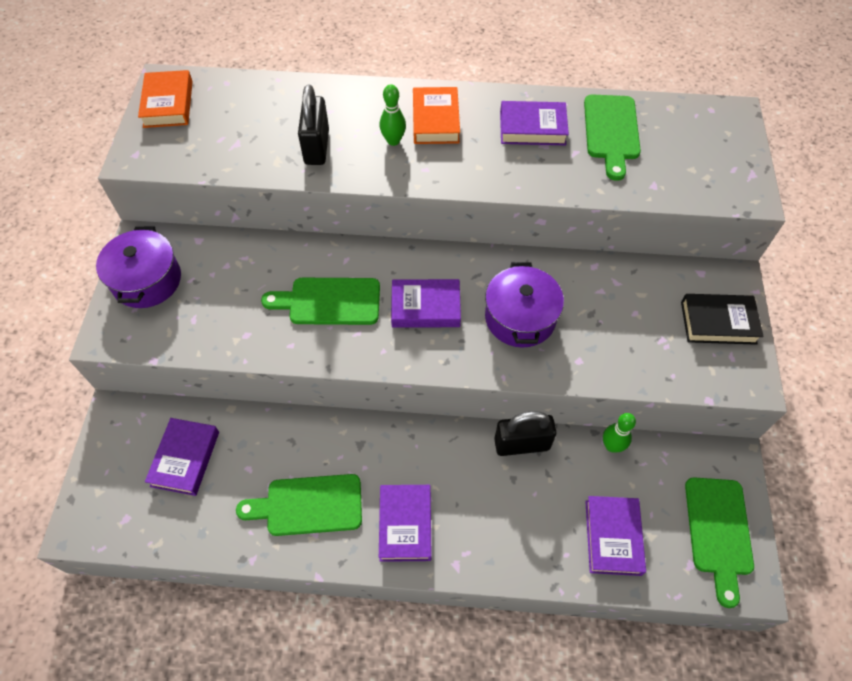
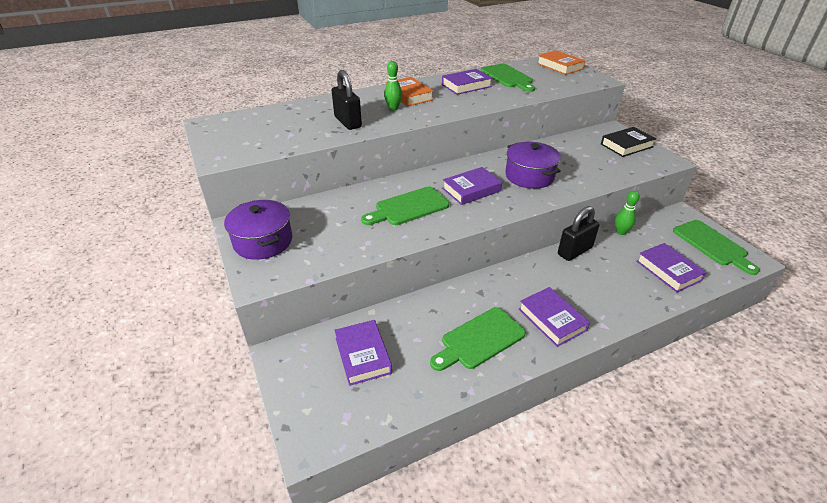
camera: 30 degrees left, 20 degrees down
orange book [138,70,193,128] -> orange book moved to [537,50,585,75]

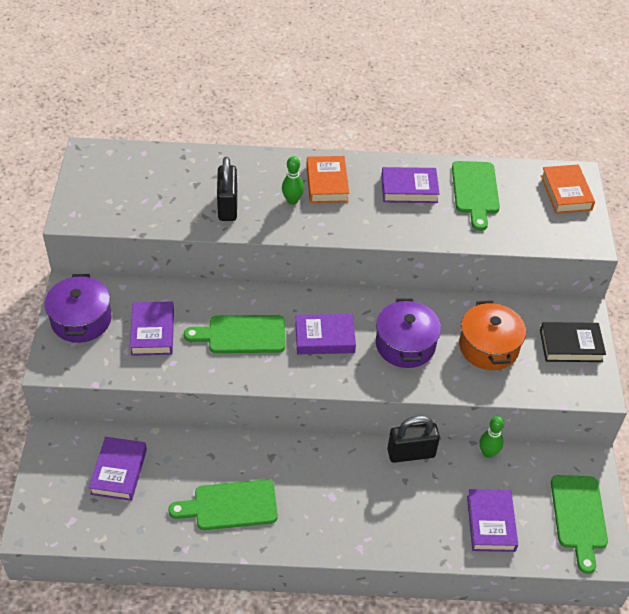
camera: 25 degrees right, 10 degrees up
purple book [519,287,590,347] -> purple book moved to [130,302,174,356]
none -> orange pot [459,300,526,370]

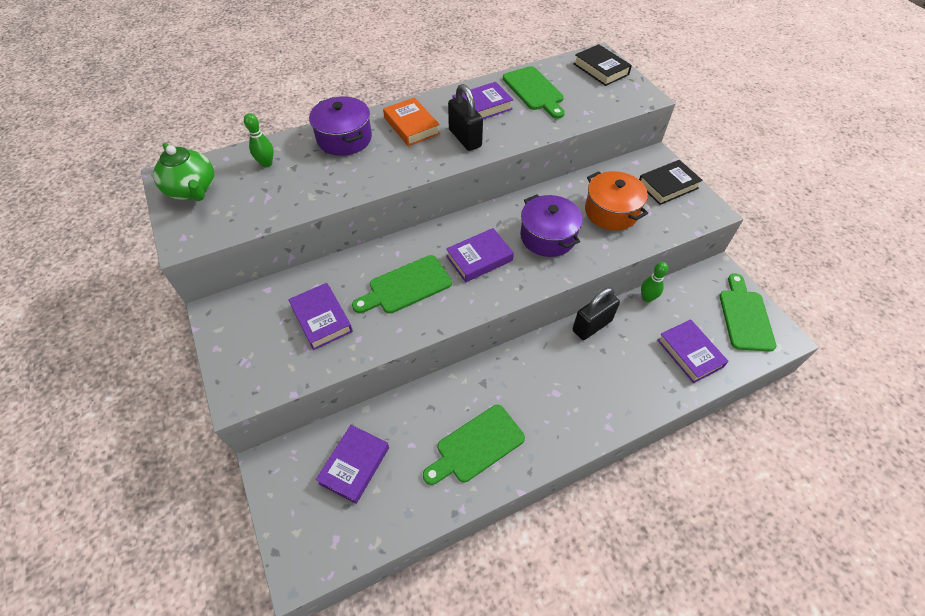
camera: 25 degrees left, 5 degrees up
purple pot [45,274,112,343] -> purple pot moved to [309,96,372,156]
purple book [89,437,147,501] -> purple book turned 45 degrees clockwise [316,425,389,504]
black padlock [217,157,237,221] -> black padlock moved to [448,84,483,151]
green bowling pin [282,156,304,205] -> green bowling pin moved to [244,113,274,167]
orange book [541,165,595,214] -> black book [574,44,632,86]
green cutting board [551,475,608,574] -> green cutting board turned 150 degrees counterclockwise [719,273,776,352]
none -> green teapot [153,143,214,201]

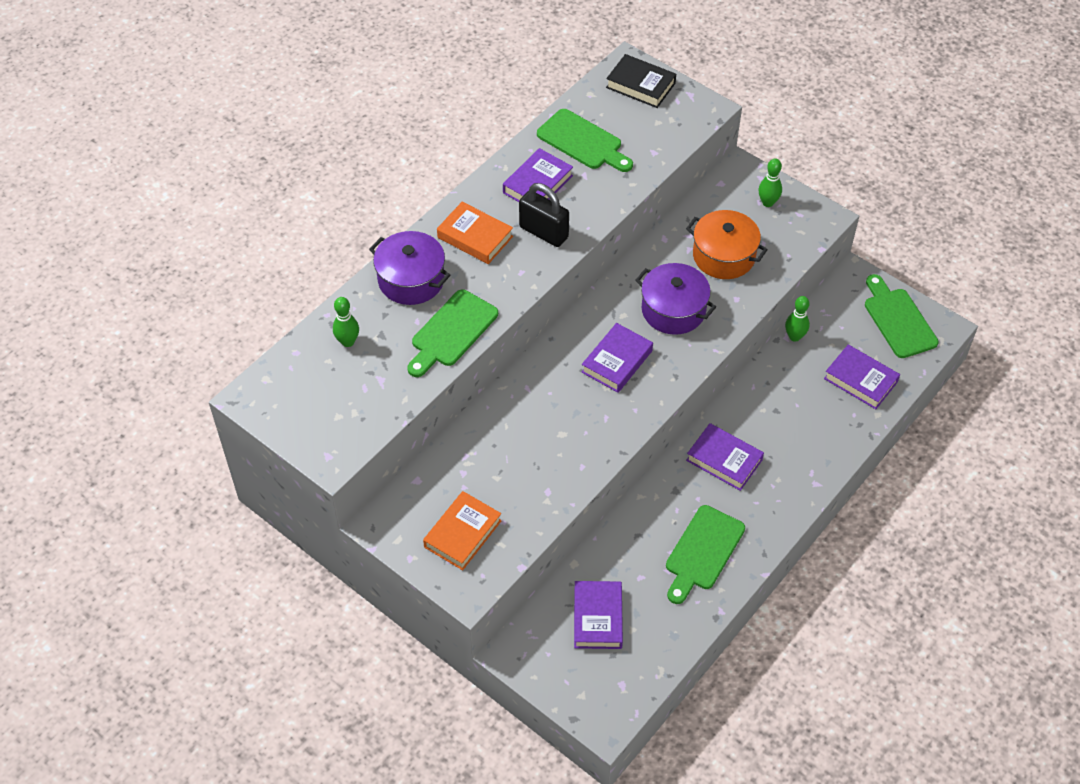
camera: 25 degrees left, 0 degrees up
green teapot [153,143,214,201] -> none
purple book [288,283,353,350] -> purple book moved to [686,423,764,491]
green cutting board [352,255,452,314] -> green cutting board moved to [407,290,498,377]
black padlock [573,287,620,340] -> none
black book [639,160,703,205] -> green bowling pin [758,159,782,207]
none -> orange book [423,491,502,570]

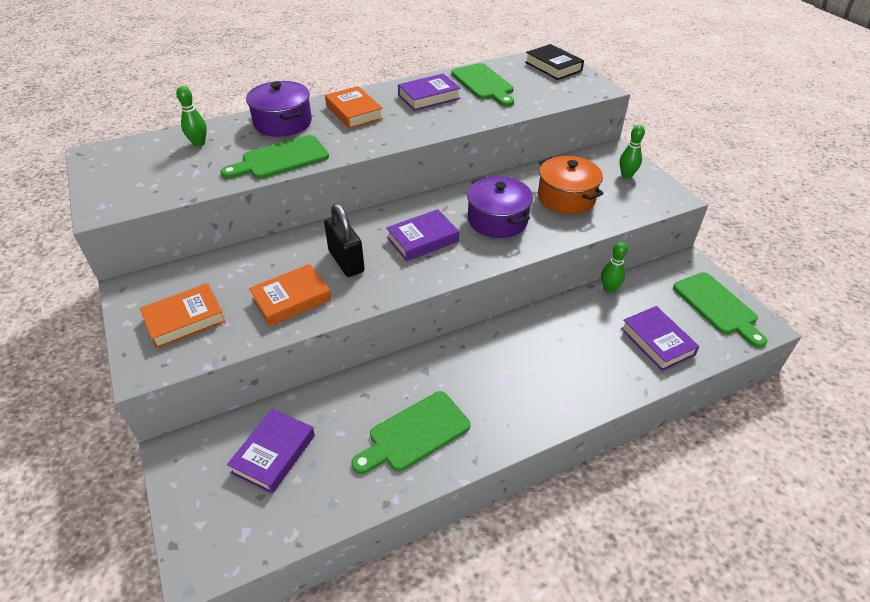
camera: 25 degrees right, 10 degrees down
black padlock [519,183,569,247] -> black padlock moved to [324,203,365,277]
purple book [686,423,764,491] -> none
green cutting board [865,274,939,358] -> green cutting board turned 150 degrees clockwise [673,272,767,348]
none -> orange book [249,264,332,327]

